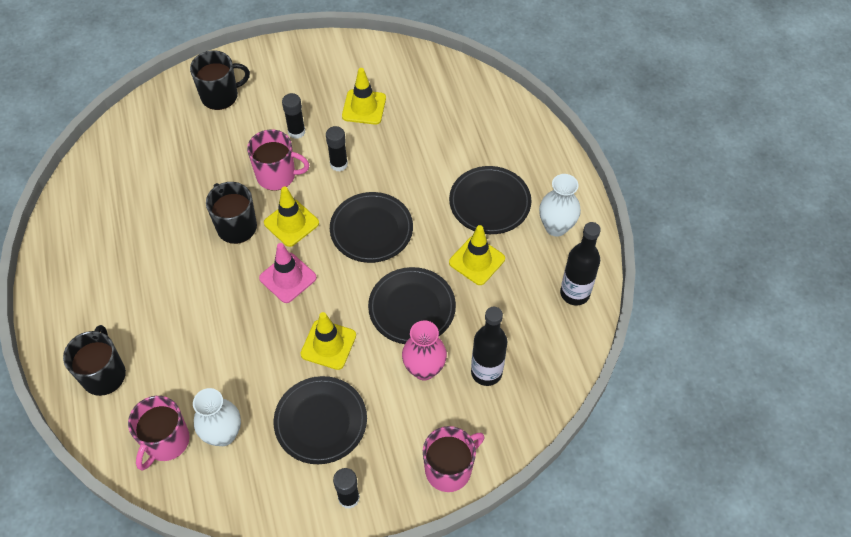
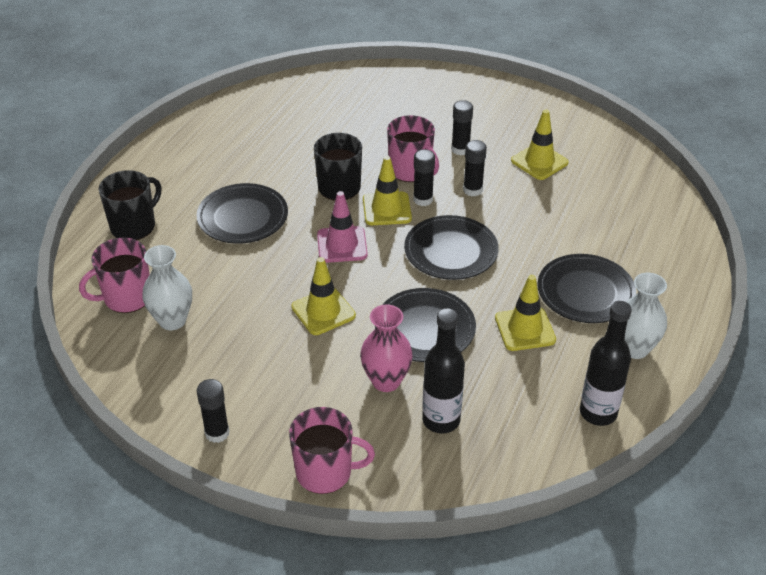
camera: 40 degrees right, 15 degrees down
black mug [190,50,250,110] -> none
black plate [274,376,367,464] -> black plate moved to [196,183,288,244]
none -> black glue stick [413,149,435,206]

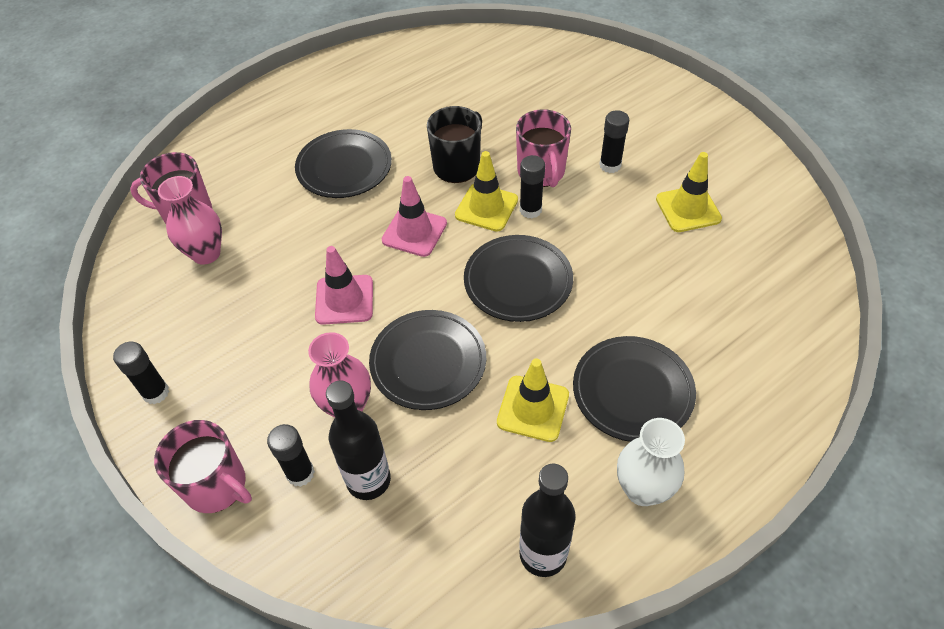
camera: 30 degrees right, 10 degrees up
black mug [99,170,161,240] -> none
white vase [142,245,192,330] -> pink vase [158,176,222,265]
yellow traffic cone [291,257,356,335] -> pink traffic cone [315,246,373,325]
black glue stick [463,140,487,197] -> black glue stick moved to [267,424,315,487]

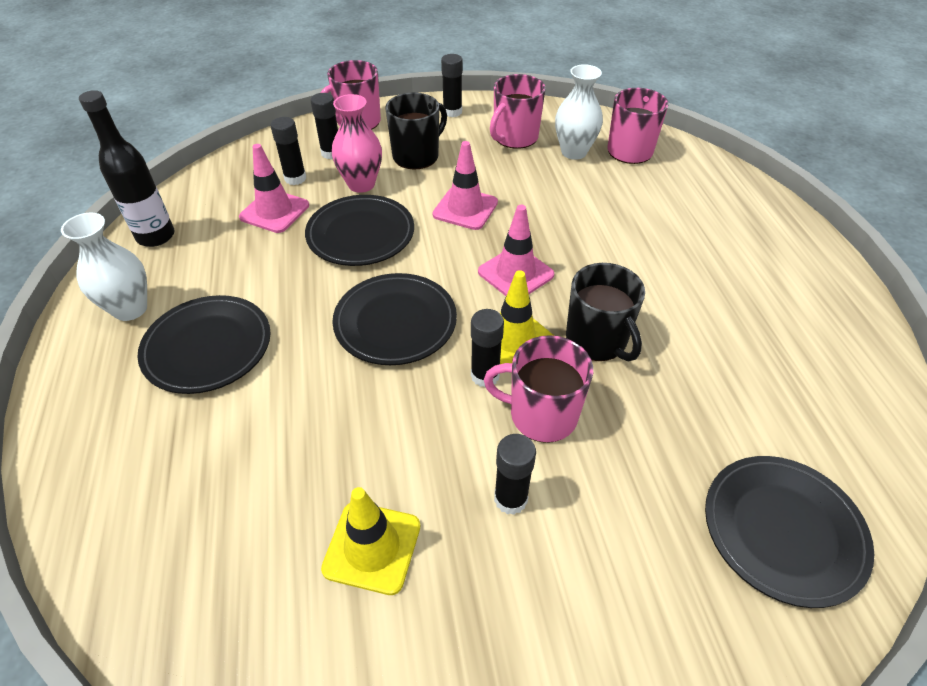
camera: 115 degrees right, 5 degrees down
pink vase [158,176,222,265] -> white vase [555,64,603,160]
black plate [295,129,392,198] -> black plate moved to [705,456,874,608]
black bottle [326,380,391,500] -> black glue stick [271,117,306,185]
yellow traffic cone [497,358,569,442] -> none
none -> pink traffic cone [239,144,309,233]
none -> black mug [385,93,447,170]
none -> pink mug [490,74,546,149]

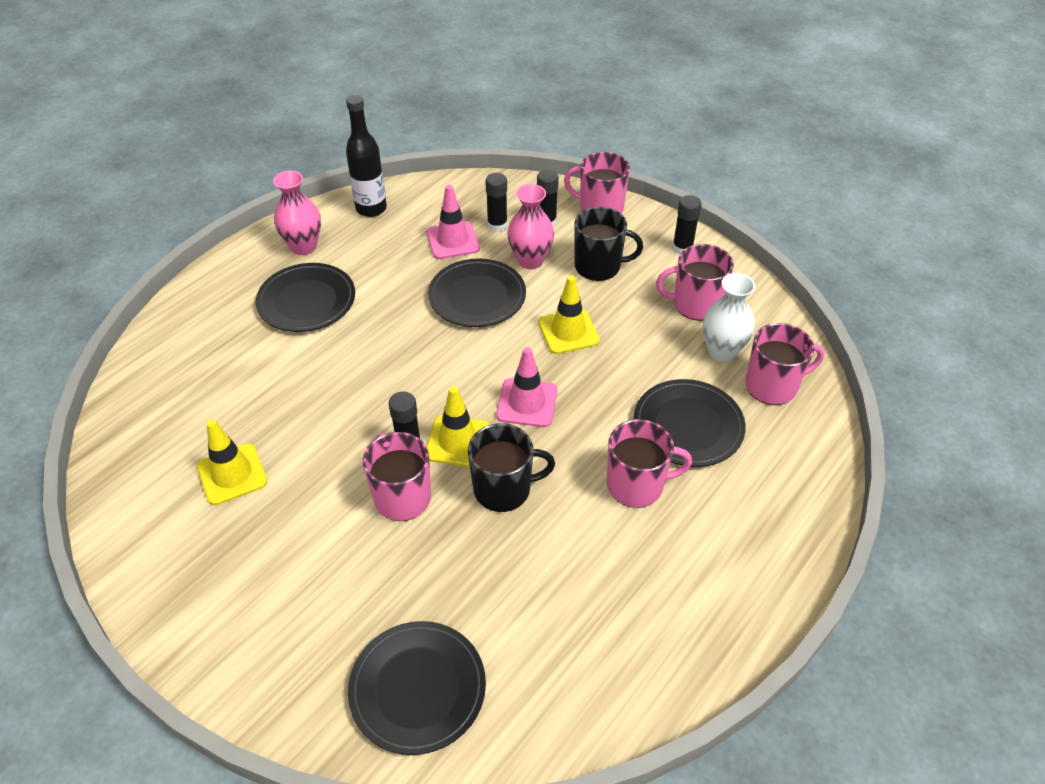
camera: 50 degrees right, 0 degrees up
white vase [61,213,147,321] -> pink vase [273,171,321,255]
black plate [332,273,457,365] -> black plate moved to [634,379,746,467]
pink traffic cone [433,141,498,230] -> yellow traffic cone [538,275,600,354]
black glue stick [494,434,536,515] -> none
black mug [566,263,645,361] -> black mug turned 120 degrees counterclockwise [468,423,555,512]
none -> pink mug [607,419,692,508]

